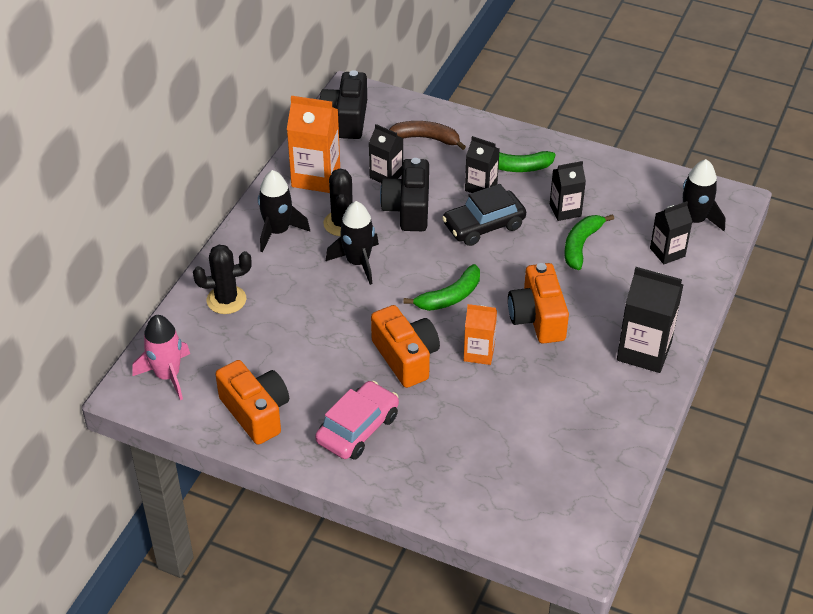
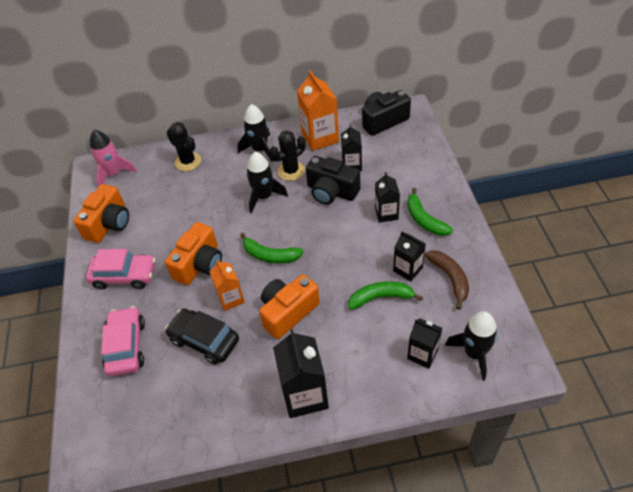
camera: 60 degrees right, 5 degrees up
black camera [380,158,429,231] -> black camera turned 120 degrees counterclockwise [306,156,360,205]
brown banana [389,121,466,150] -> brown banana moved to [425,250,469,310]
black car [442,184,526,246] -> black car moved to [165,308,239,365]
none -> pink car [101,306,145,376]

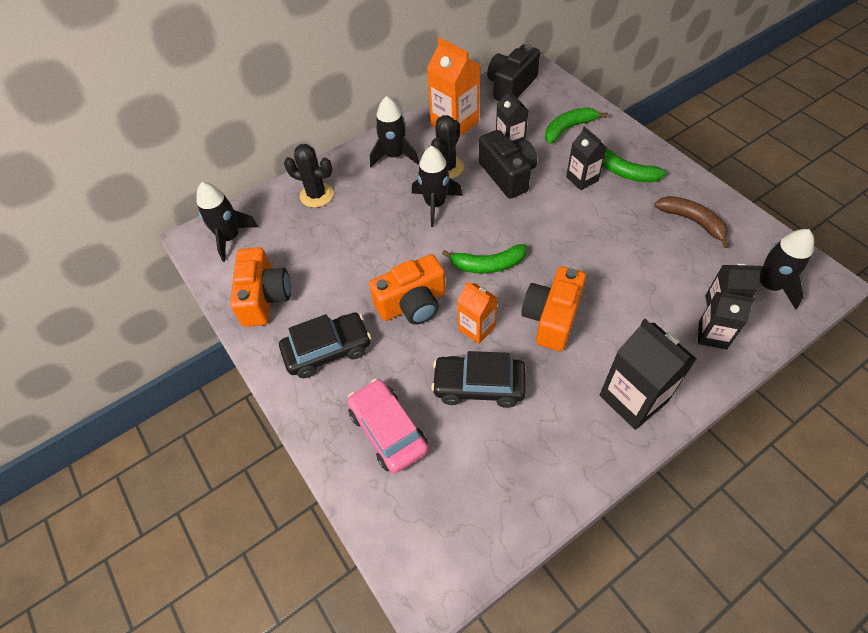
camera: 25 degrees left, 5 degrees up
pink car [86,249,156,289] -> black car [279,312,371,378]
pink rocket [90,130,137,186] -> black rocket [197,182,259,262]
orange camera [165,222,222,285] -> orange camera turned 60 degrees clockwise [369,254,446,325]
black camera [306,156,360,205] -> black camera turned 120 degrees counterclockwise [479,130,537,199]
green banana [348,281,423,310] -> green banana moved to [545,107,608,144]
black carton [393,231,426,282] -> black carton moved to [698,292,755,350]

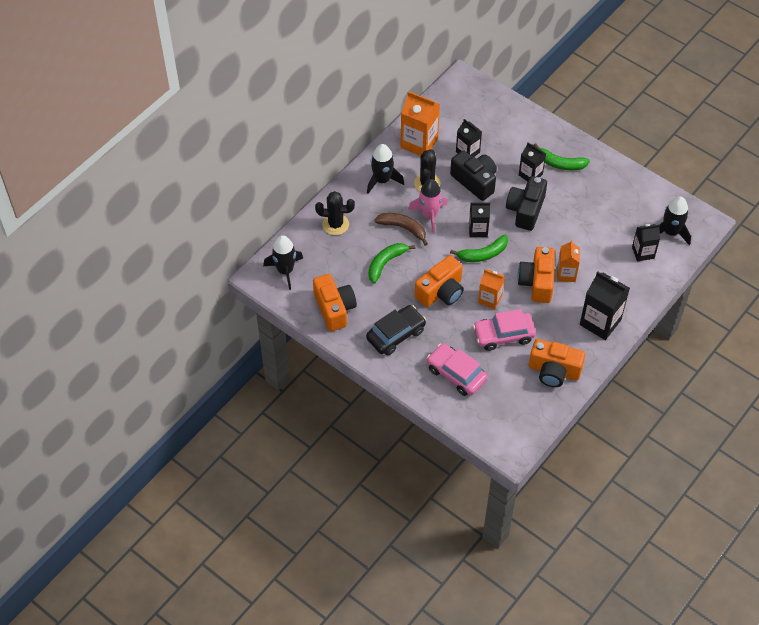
camera: 20 degrees left, 0 degrees up
black rocket [412,146,463,227] -> pink rocket [408,179,447,234]
black car [431,351,526,408] -> pink car [473,309,536,351]
black camera [487,44,540,101] -> black camera moved to [506,176,547,231]
green banana [545,107,608,144] -> green banana moved to [368,243,415,283]
brown banana [654,196,729,248] -> brown banana moved to [374,213,428,246]
black carton [698,292,755,350] -> black carton moved to [469,202,490,237]
none -> orange camera [529,339,585,387]
none -> orange carton [557,240,580,282]

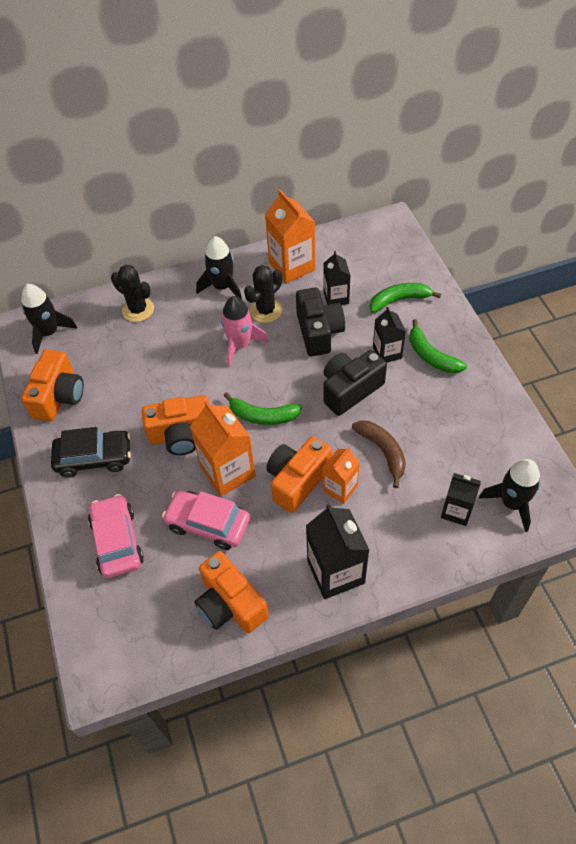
camera: 35 degrees right, 0 degrees up
green banana [368,243,415,283] -> green banana moved to [370,283,441,313]
brown banana [374,213,428,246] -> brown banana moved to [352,420,406,488]
black carton [469,202,490,237] -> none
orange carton [478,269,505,309] -> orange carton [190,401,256,496], size x1.63

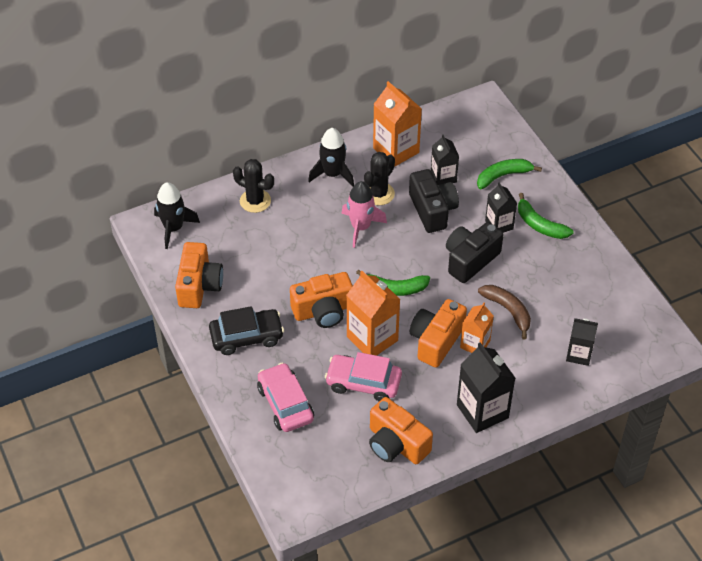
camera: 10 degrees left, 5 degrees down
black rocket [479,459,541,532] -> none

